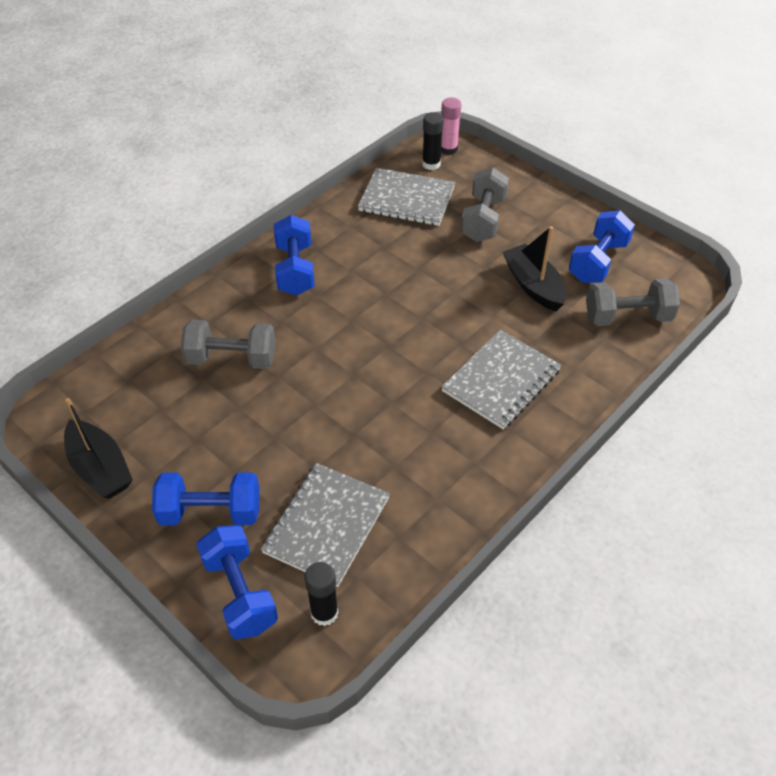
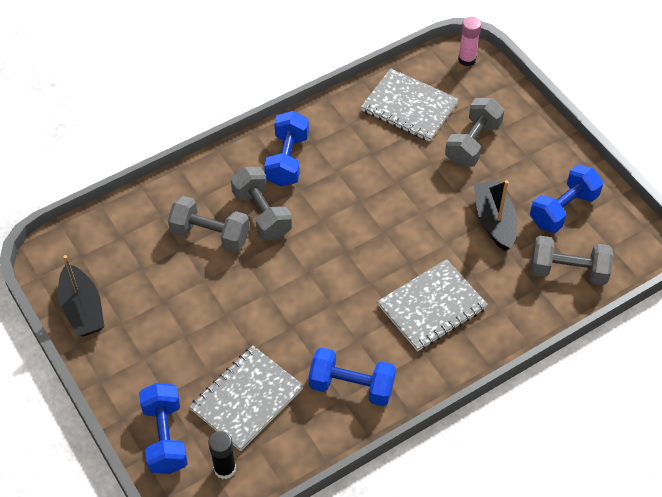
camera: 15 degrees right, 5 degrees up
blue dumbbell [152,473,260,525] -> blue dumbbell moved to [309,347,396,406]
black glue stick [422,112,443,170] -> none
none -> grey dumbbell [231,167,292,240]

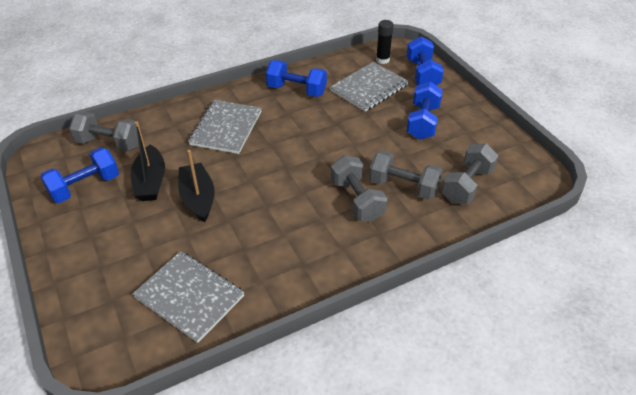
camera: 175 degrees left, 10 degrees down
black boat [58,255,104,336] -> black boat moved to [178,150,215,222]
blue dumbbell [264,111,309,186] -> blue dumbbell moved to [407,82,443,140]
grey notebook [377,259,488,351] -> grey notebook turned 45 degrees counterclockwise [188,100,262,154]
grey dumbbell [445,98,504,167] -> grey dumbbell moved to [441,143,499,204]
pink glue stick [458,17,481,66] -> none

